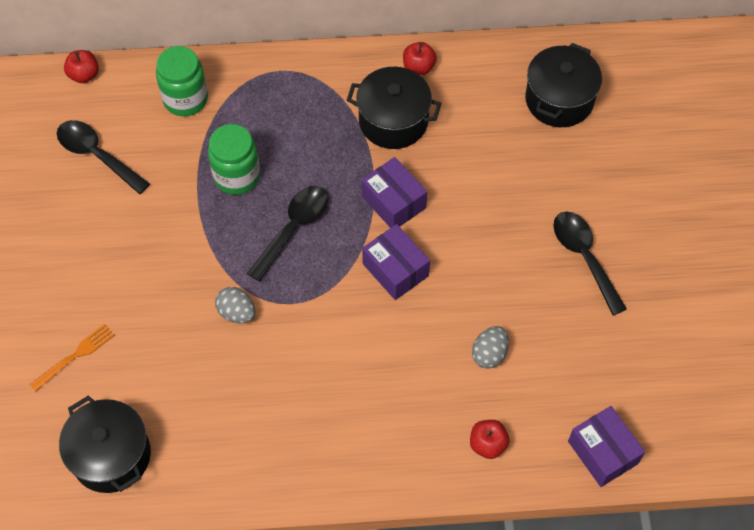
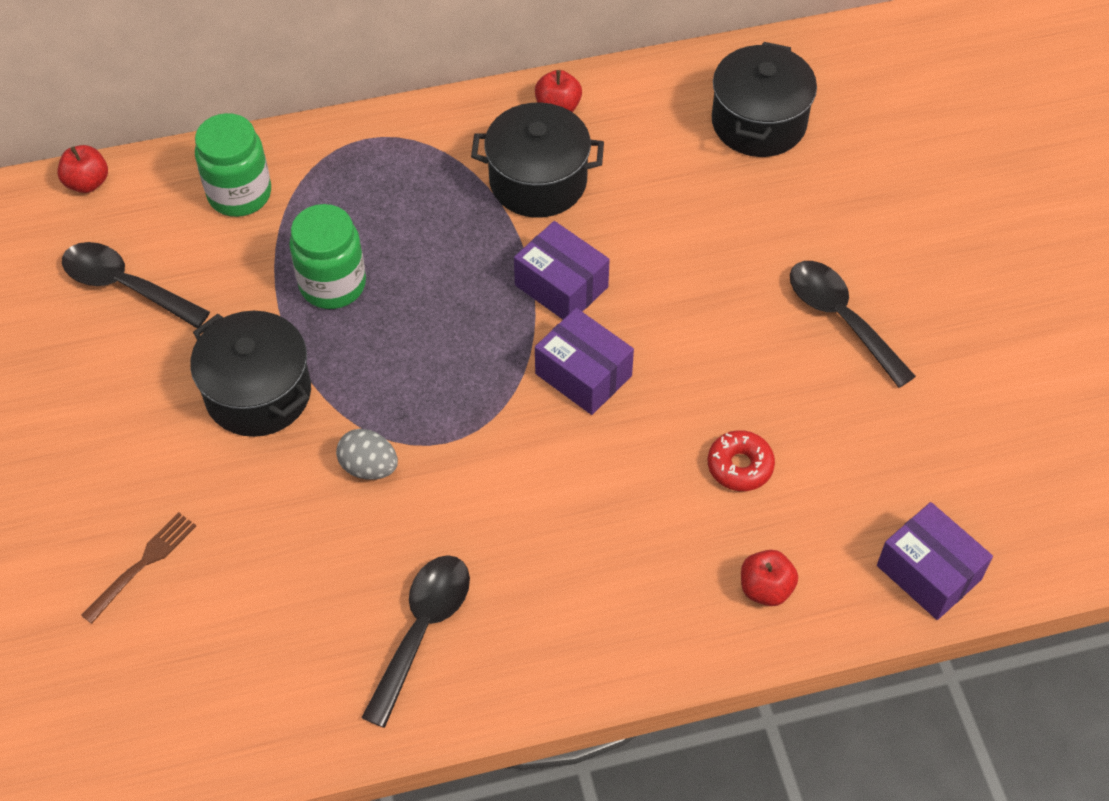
camera: 10 degrees left, 5 degrees down
orange fork [30,324,115,392] -> brown fork [81,512,196,624]
black pot [59,395,151,493] -> black pot moved to [190,311,311,437]
black spoon [247,186,328,282] -> black spoon moved to [361,555,470,728]
grey egg [472,326,509,369] -> red donut [708,430,775,491]

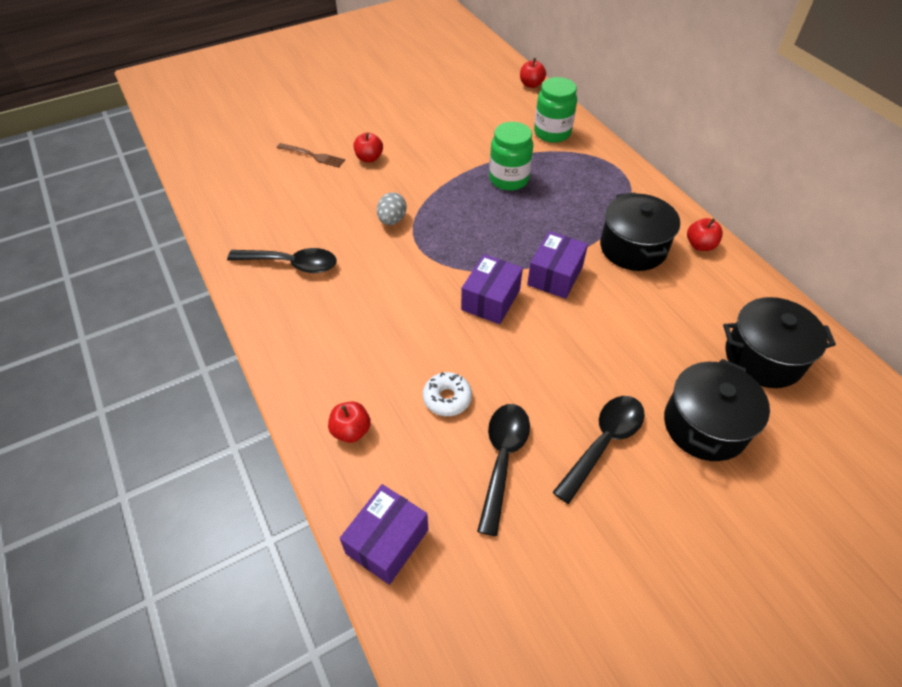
camera: 75 degrees right, 5 degrees down
black spoon [62,242,210,328] -> black spoon moved to [477,404,530,536]
black pot [190,311,311,437] -> black pot moved to [664,359,770,461]
red donut [708,430,775,491] -> white donut [423,372,472,416]
none -> red apple [354,132,383,162]

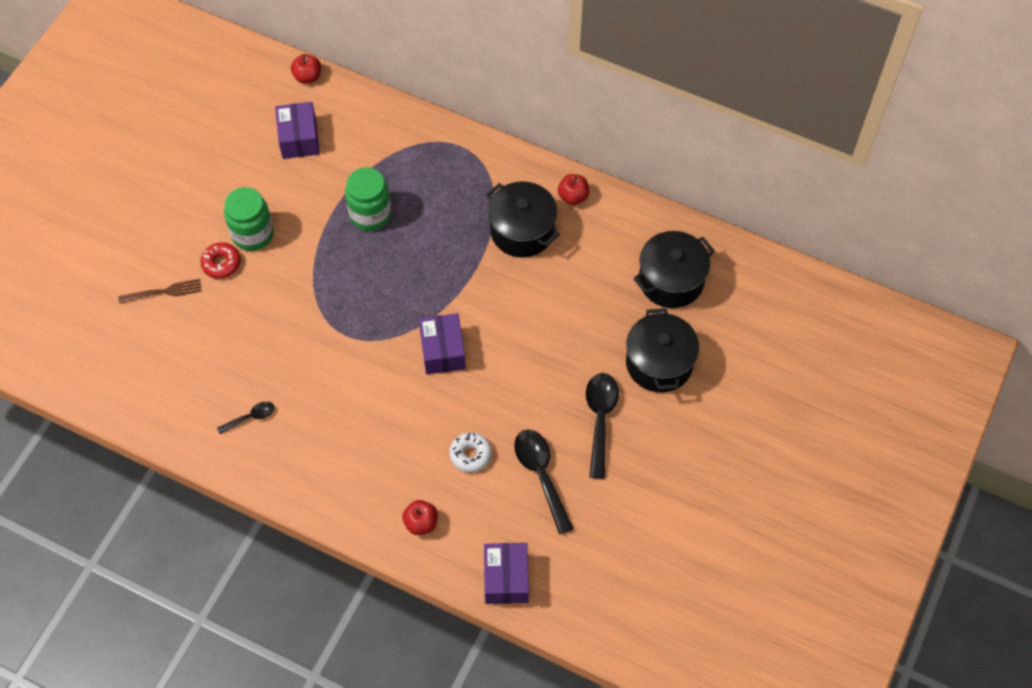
camera: 35 degrees left, 10 degrees up
black spoon [227,248,337,273] -> black spoon [217,401,275,434], size x0.54
red apple [354,132,383,162] -> red donut [200,242,241,279]
grey egg [377,192,406,225] -> none
purple box [527,231,588,299] -> purple box moved to [275,102,320,159]
green jar [534,77,577,143] -> green jar moved to [224,187,274,251]

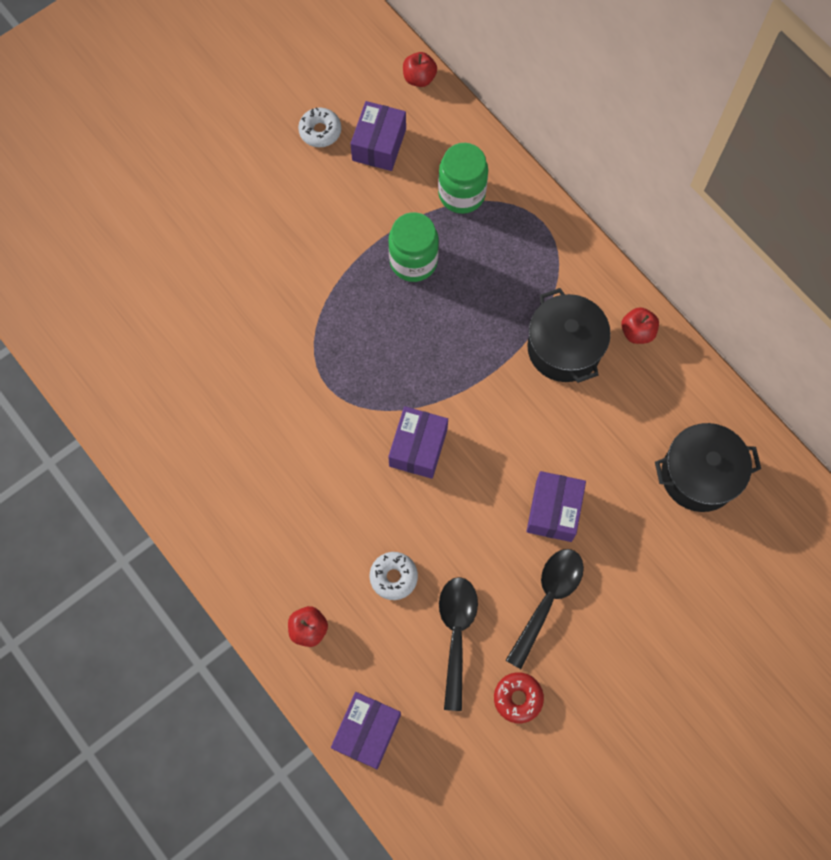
camera: 25 degrees right, 10 degrees up
brown fork [118,279,202,304] -> none
red donut [200,242,241,279] -> red donut moved to [494,672,544,723]
black spoon [217,401,275,434] -> none
green jar [224,187,274,251] -> green jar moved to [438,143,488,214]
black pot [626,308,699,392] -> none
none -> white donut [298,108,341,147]
none -> purple box [526,471,586,542]

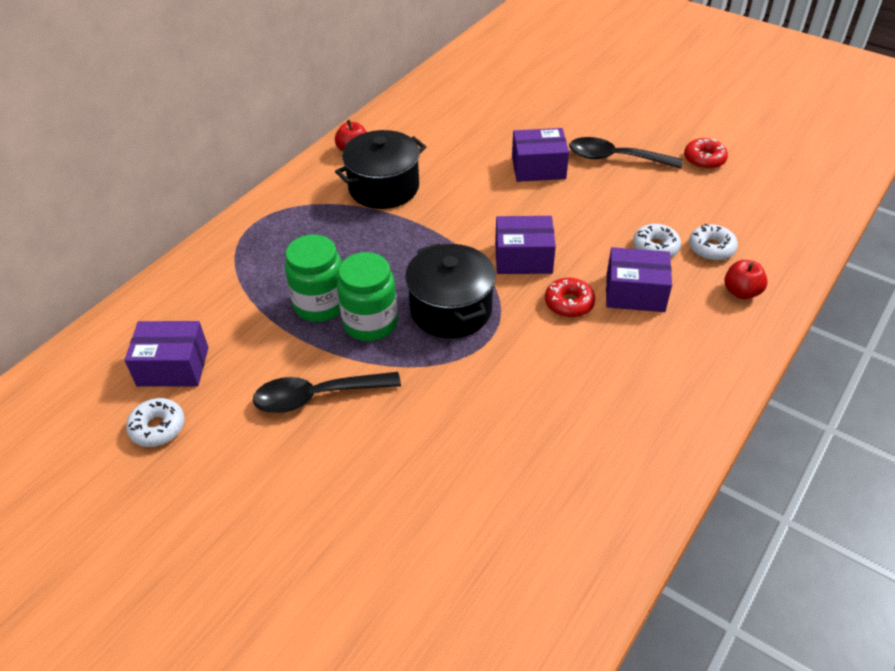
camera: 105 degrees left, 25 degrees down
purple box [331,692,401,769] -> purple box moved to [606,247,672,312]
red apple [403,52,437,87] -> none
green jar [438,143,488,214] -> green jar moved to [337,252,398,341]
black spoon [439,577,478,711] -> black spoon moved to [253,372,401,413]
black pot [655,423,761,512] -> black pot moved to [405,243,496,338]
none -> red donut [545,278,595,317]
none -> white donut [689,223,738,261]

